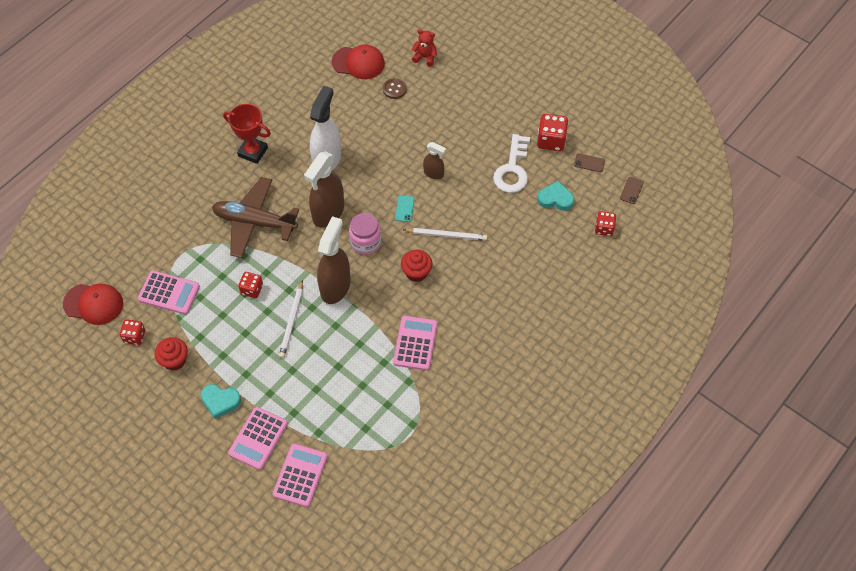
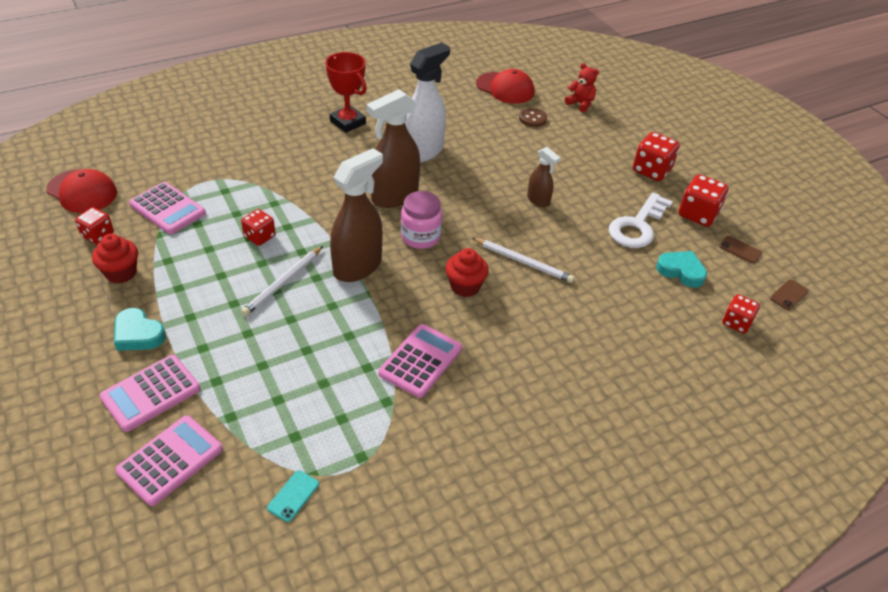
camera: 20 degrees right, 15 degrees down
brown plane [212,177,299,258] -> none
turquoise phone [395,195,415,222] -> turquoise phone moved to [267,470,319,522]
none -> red dice [633,132,680,181]

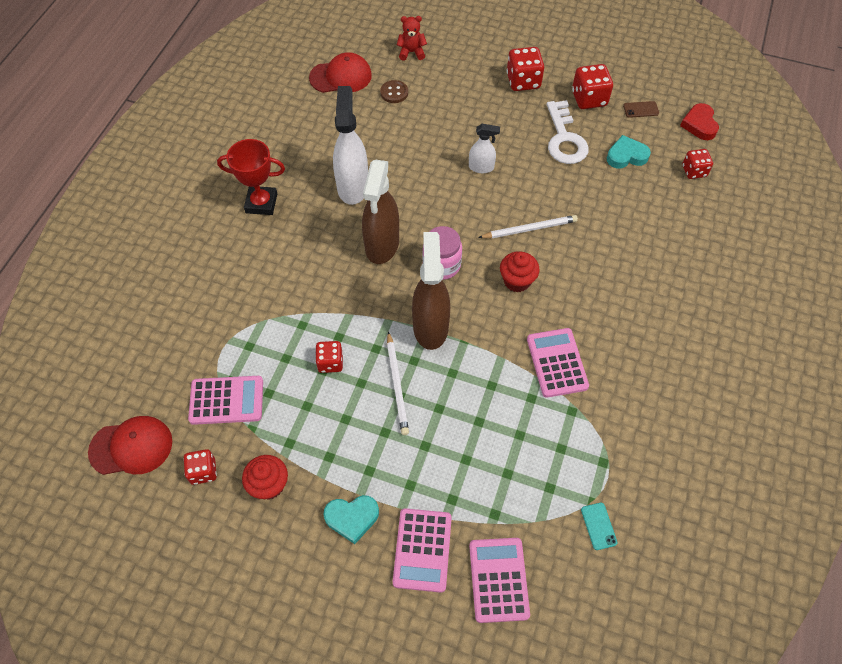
camera: 40 degrees left, 15 degrees up
brown spray bottle [527,147,561,207] -> white spray bottle [469,124,500,173]
brown phone [770,279,809,310] -> red heart [680,103,719,140]

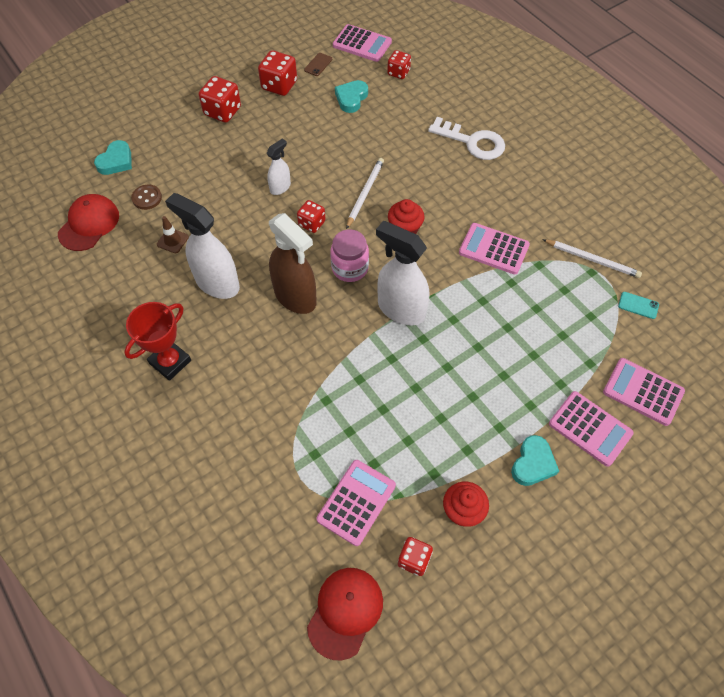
camera: 55 degrees left, 0 degrees up
red dice [315,341,343,373] -> red dice moved to [297,200,326,233]
white pencil [387,331,409,435] -> white pencil moved to [542,239,642,278]
red teddy bear [397,16,427,61] -> turquoise heart [94,140,132,175]
brown spray bottle [412,232,450,350] -> white spray bottle [376,221,429,325]
white key [547,100,589,164] -> white key moved to [428,117,505,160]
red heart [680,103,719,140] -> pink calculator [333,24,392,62]
none -> brown traffic cone [157,216,189,253]

